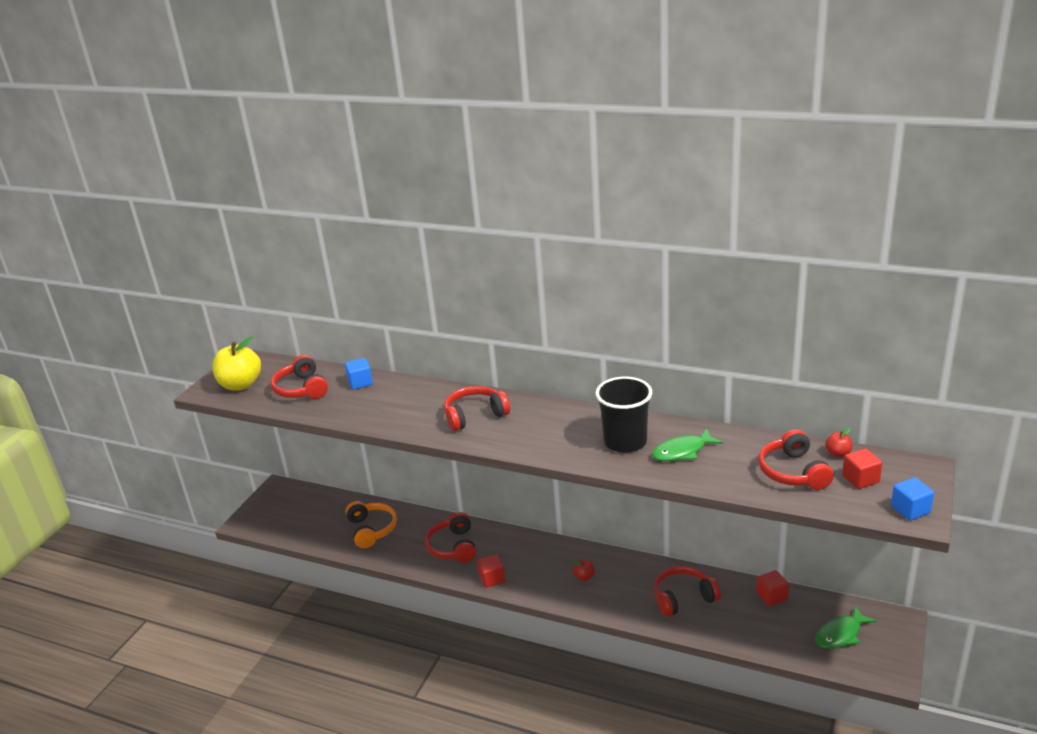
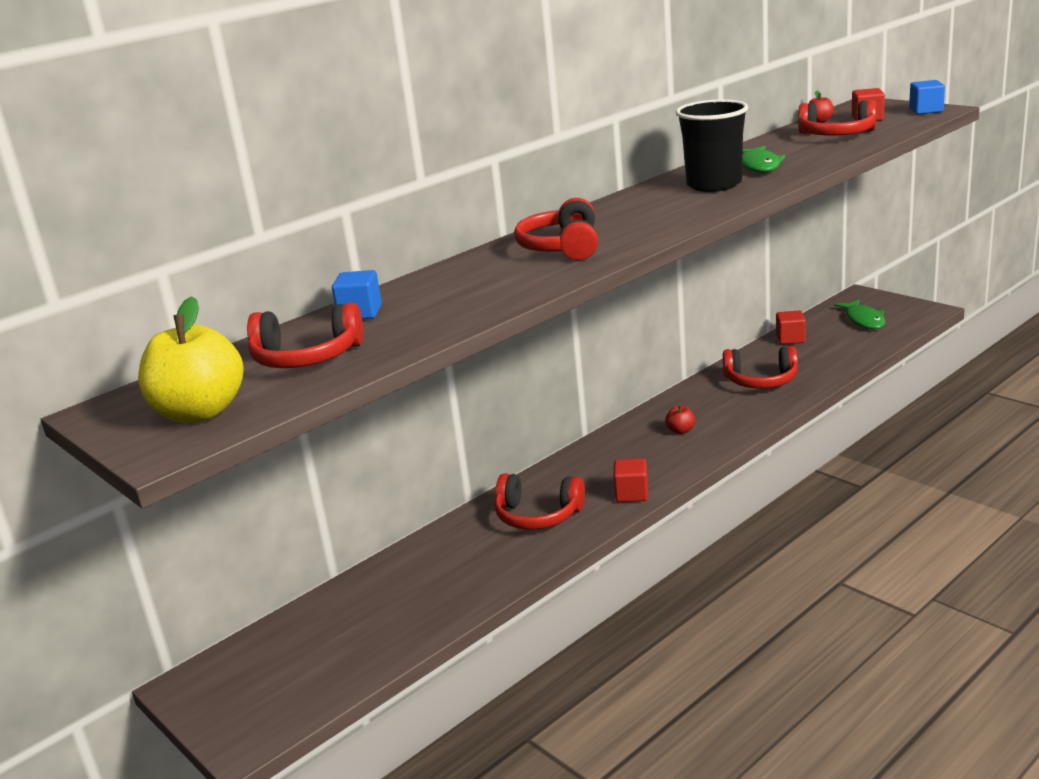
camera: 65 degrees left, 5 degrees down
orange headphones [346,501,397,548] -> none
red headphones [654,566,721,617] -> red headphones turned 90 degrees counterclockwise [723,346,798,388]

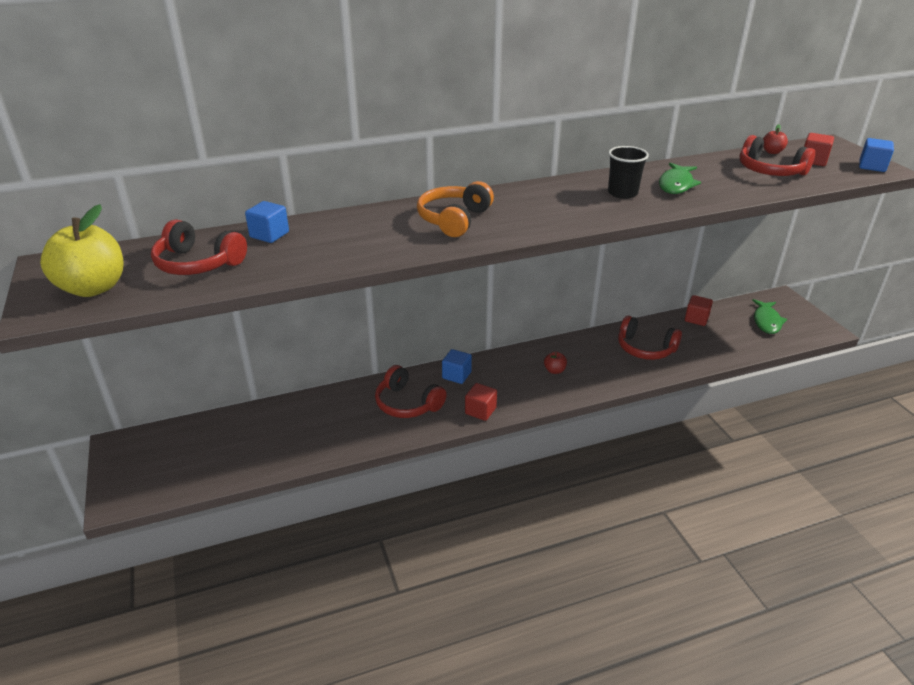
camera: 20 degrees right, 10 degrees up
red headphones [514,198,598,260] -> orange headphones [417,181,494,237]
black cup [676,99,748,192] -> black cup [608,146,649,199], size x0.65
none -> blue cube [442,349,472,384]

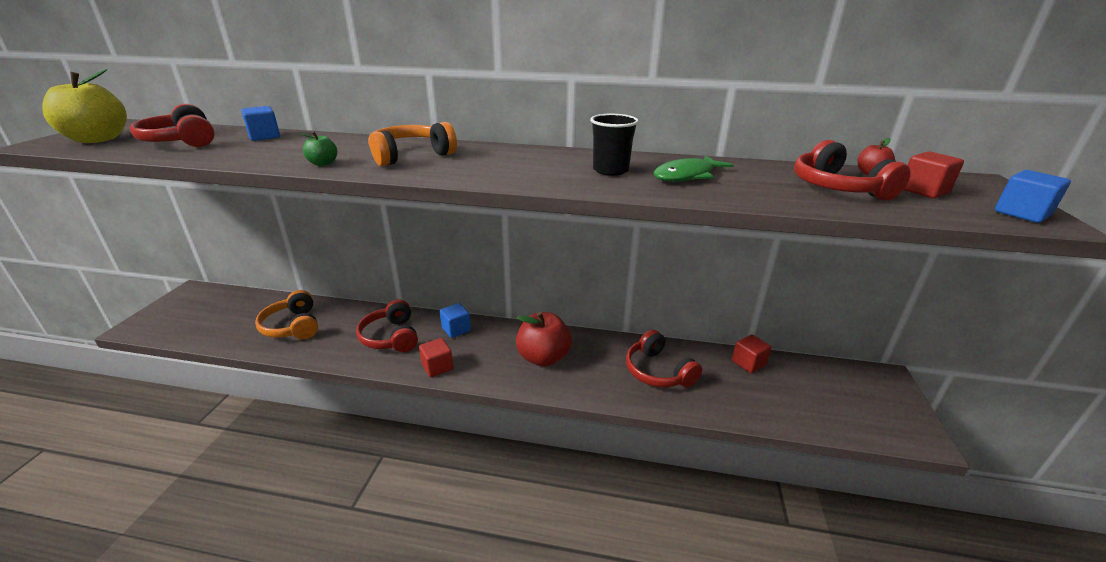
camera: 30 degrees right, 5 degrees down
red apple [544,351,567,374] -> red apple [516,311,572,367], size x2.21
green fish [752,299,787,334] -> none
none -> orange headphones [255,290,318,339]
none -> green apple [299,132,337,166]

